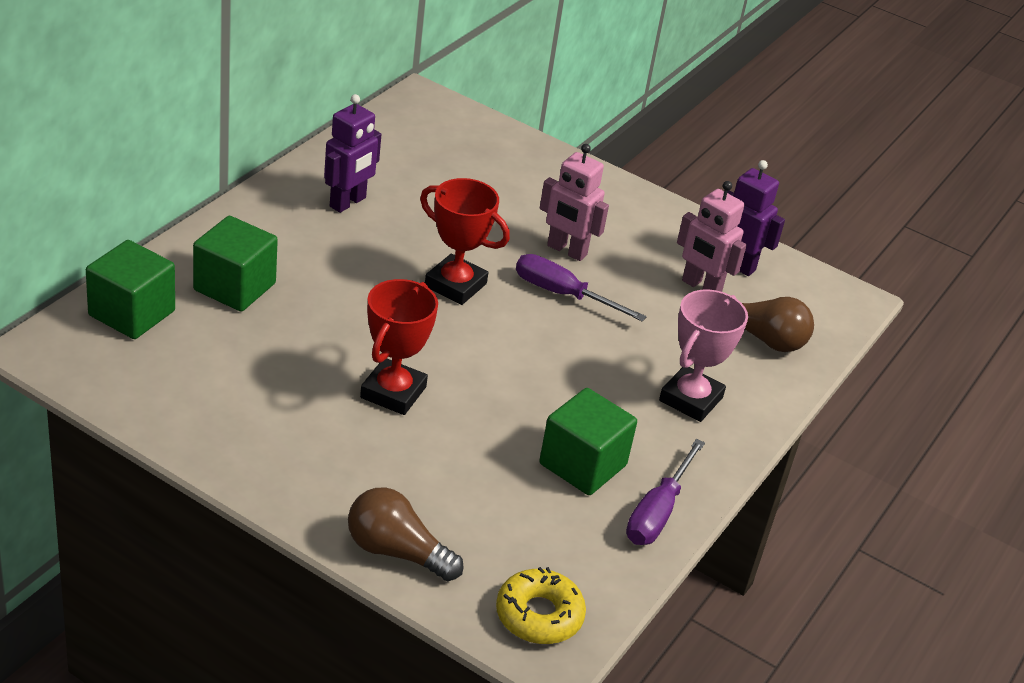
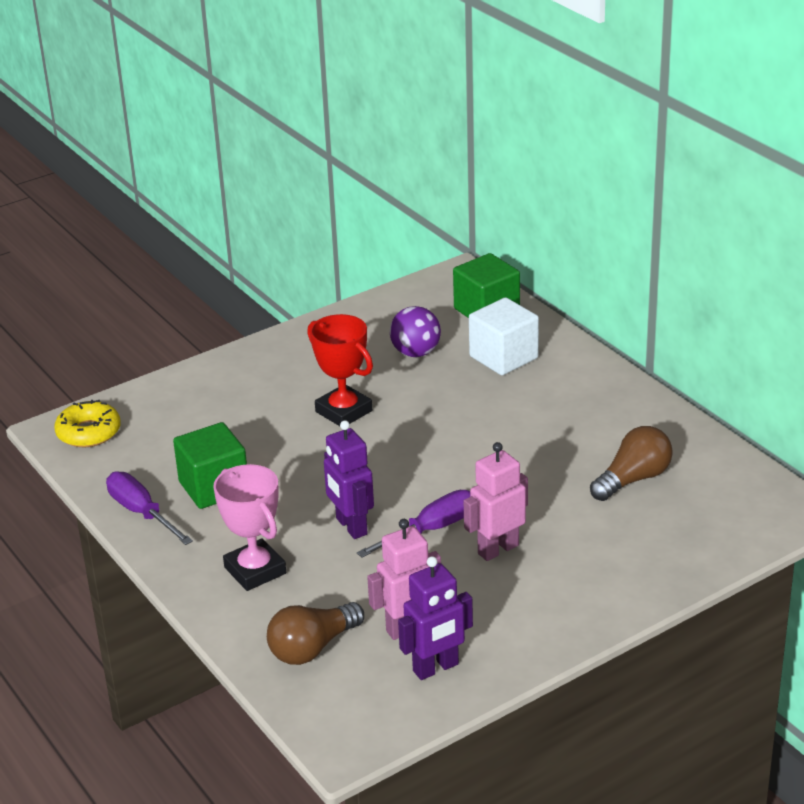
camera: 120 degrees right, 5 degrees down
green cube [193,216,278,311] -> white cube [469,297,539,375]
purple robot [324,94,382,213] -> purple robot moved to [324,420,374,539]
brown light bulb [348,488,464,581] -> brown light bulb moved to [590,426,673,501]
red trophy [420,178,510,305] -> none
none -> purple ball [390,306,441,357]

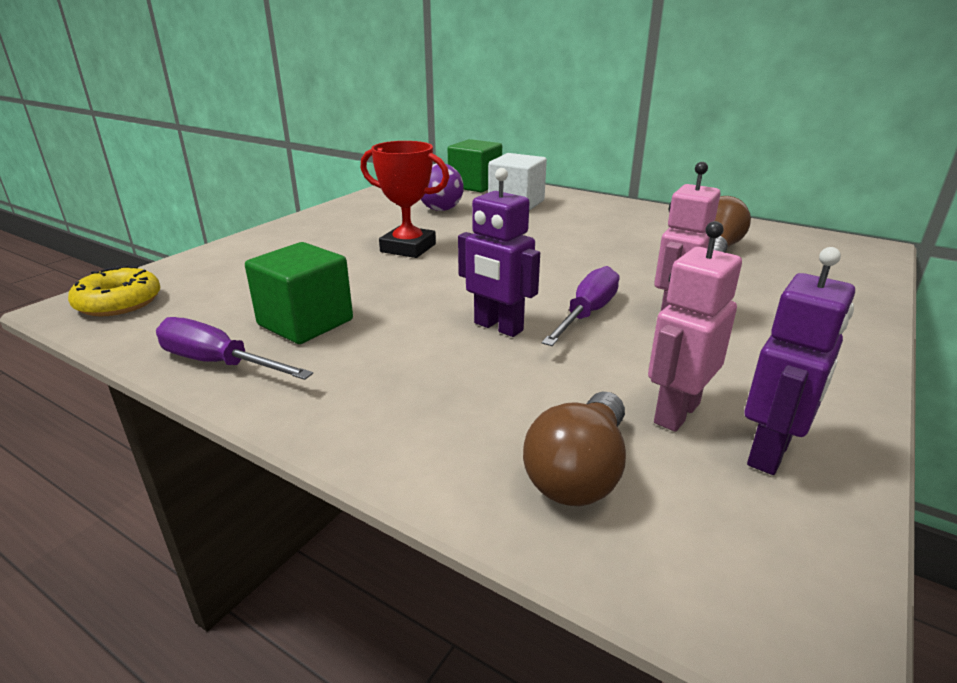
camera: 25 degrees left, 5 degrees down
pink trophy [213,464,286,591] -> none

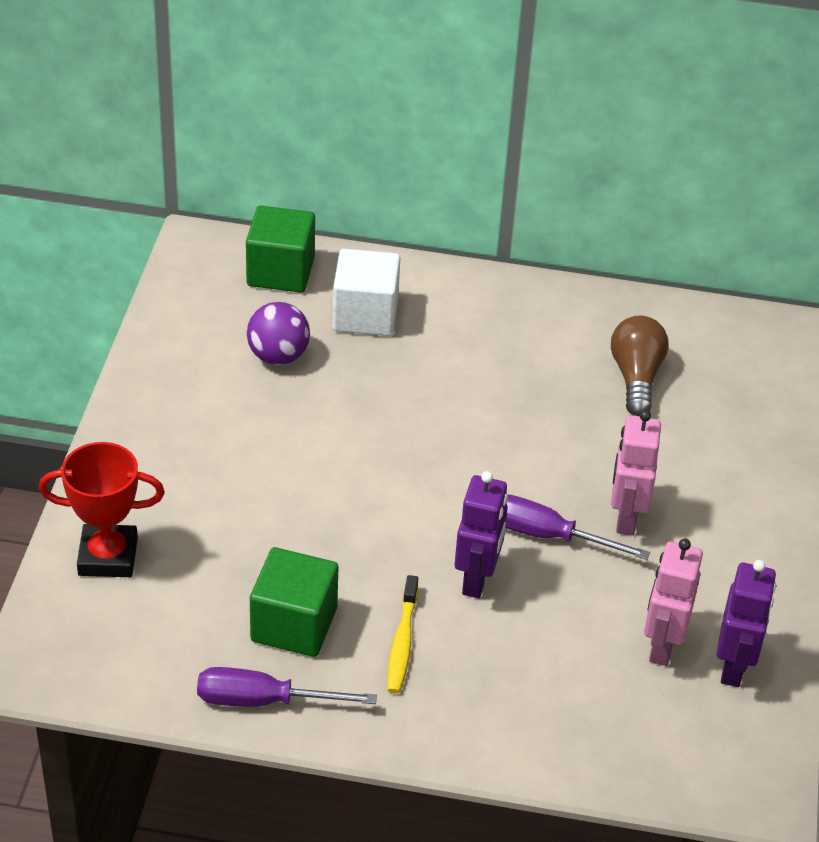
camera: 25 degrees left, 15 degrees up
yellow donut [68,265,161,316] -> none
red trophy [361,141,449,258] -> red trophy moved to [39,442,165,577]
purple robot [458,168,540,337] -> purple robot turned 90 degrees counterclockwise [455,471,508,598]
brown light bulb [523,392,626,506] -> none
purple screwdriver [542,266,619,346] -> purple screwdriver turned 75 degrees counterclockwise [505,494,650,560]
none -> yellow toothbrush [387,575,418,694]

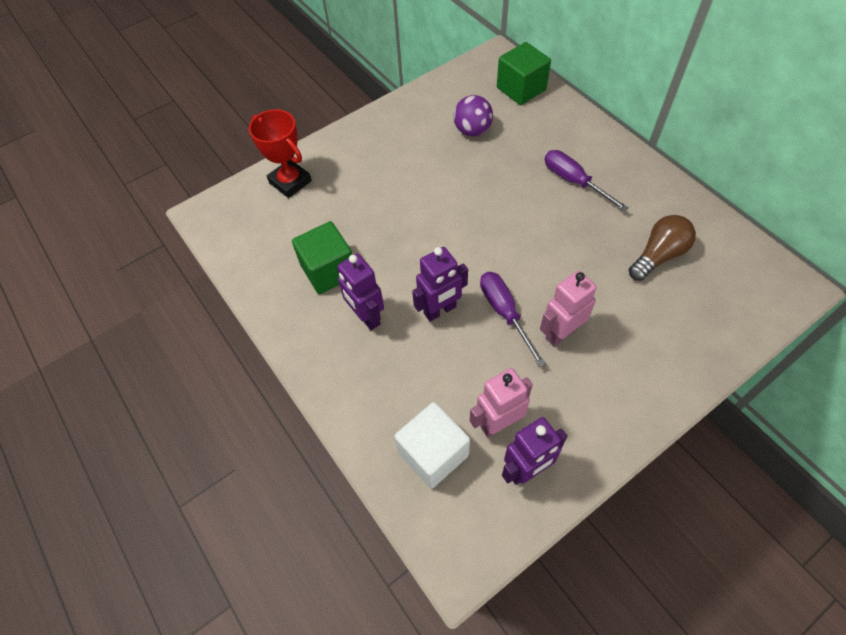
camera: 50 degrees right, 15 degrees up
purple screwdriver [197,667,377,707] -> purple screwdriver moved to [545,150,629,212]
white cube [333,249,400,336] -> white cube moved to [394,402,470,489]
yellow toothbrush [387,575,418,694] -> purple robot [337,254,384,330]

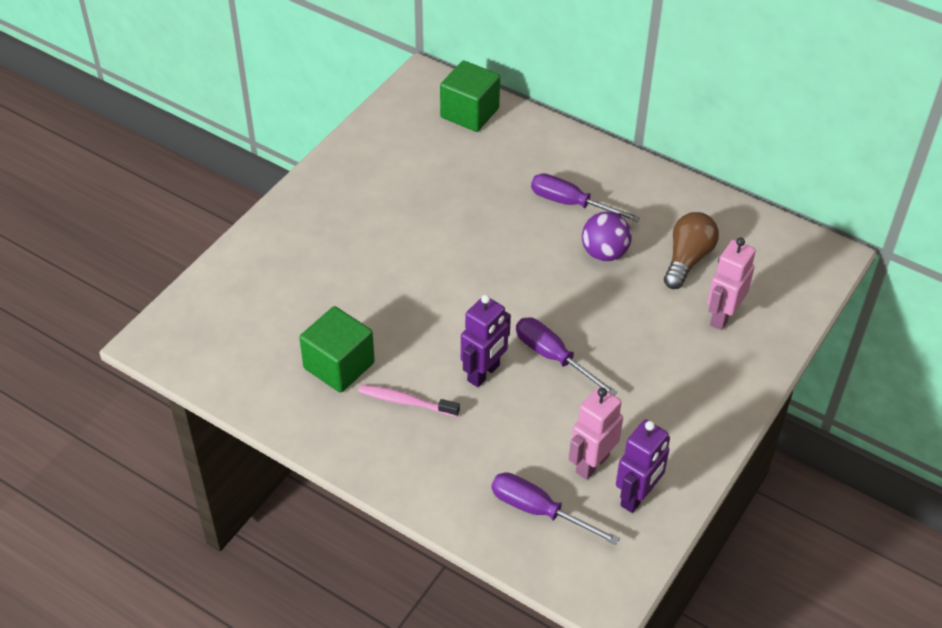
camera: 25 degrees left, 10 degrees down
red trophy [249,109,312,198] -> none
purple robot [337,254,384,330] -> pink toothbrush [358,385,460,417]
white cube [394,402,470,489] -> purple screwdriver [492,472,620,545]
purple ball [454,95,493,136] -> purple ball moved to [582,212,632,261]
pink robot [540,271,597,346] -> pink robot moved to [707,237,756,330]

